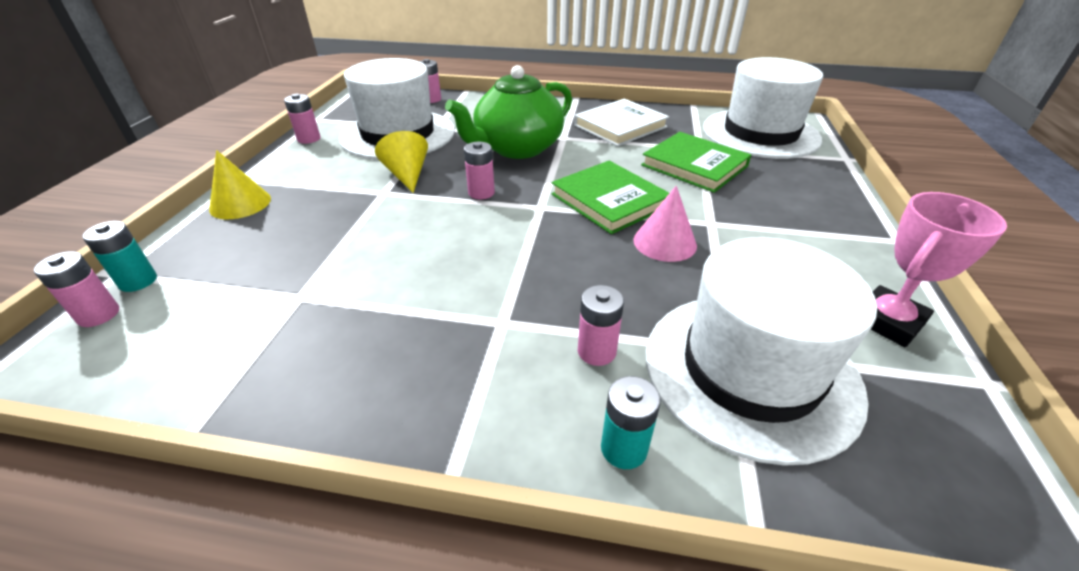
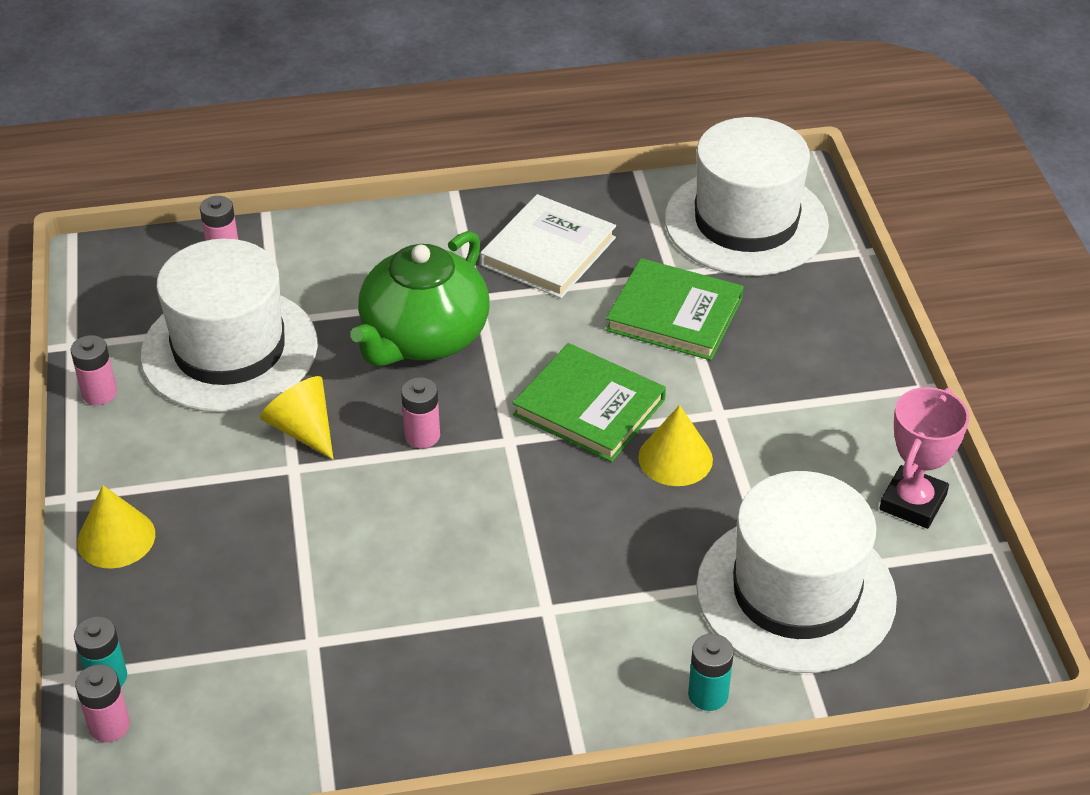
camera: 20 degrees left, 5 degrees up
pink battery [578,285,624,366] -> none
pink cone [633,186,697,262] -> yellow cone [638,405,713,486]

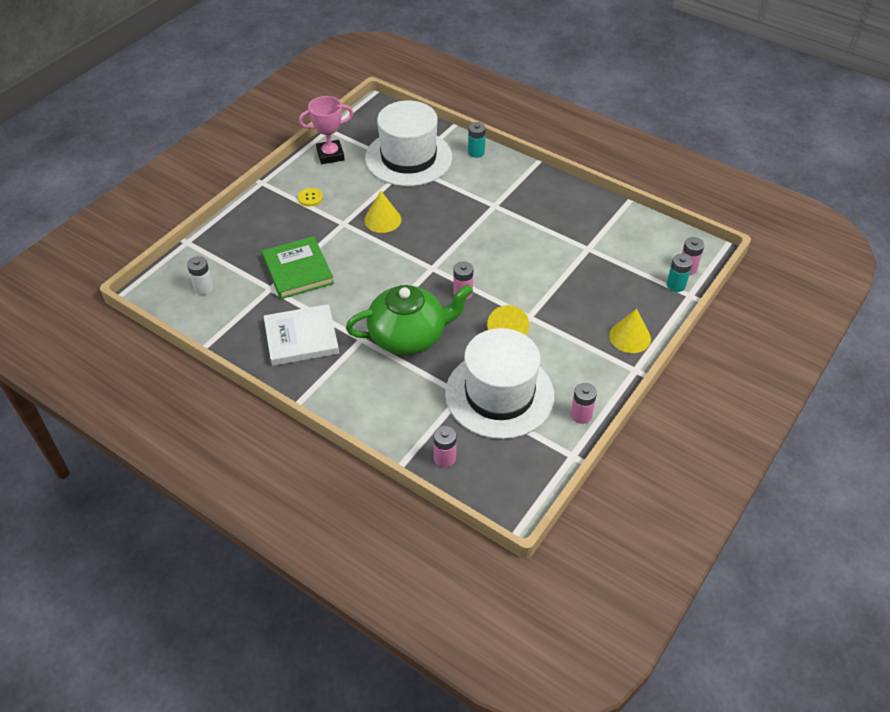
camera: 135 degrees left, 5 degrees up
green book [513,343,666,462] -> none
white hat [665,117,829,276] -> white battery [187,256,214,295]
none -> yellow button [298,188,323,206]

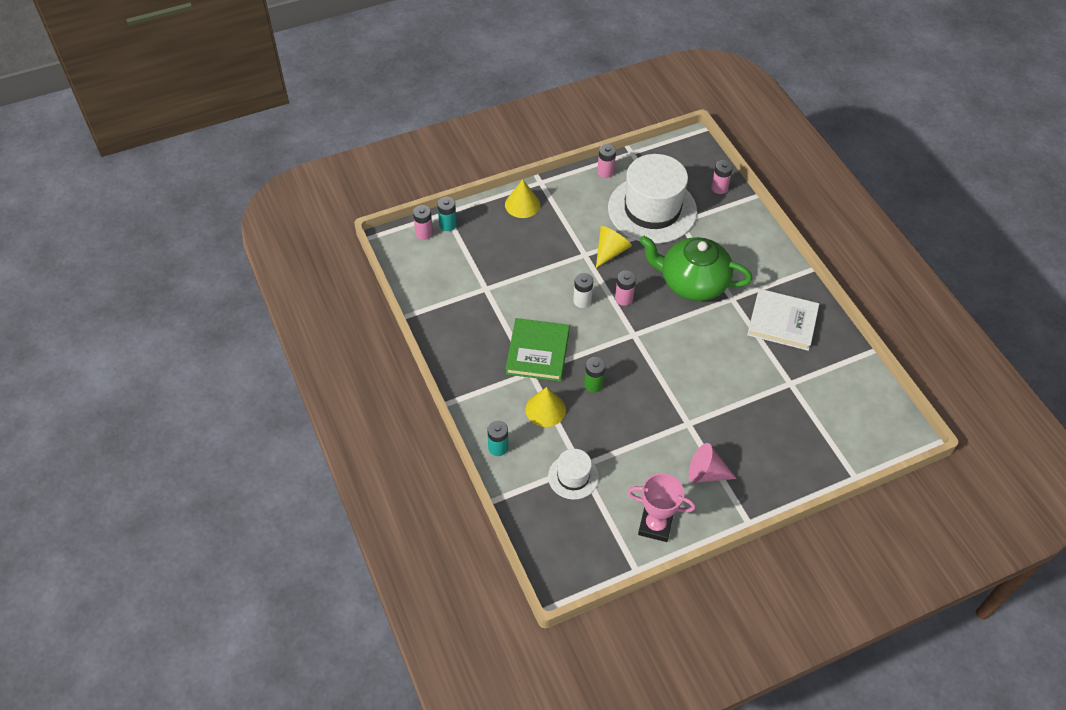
camera: 150 degrees left, 5 degrees up
white battery [187,256,214,295] -> white battery moved to [573,273,593,308]
green book [262,236,334,299] -> green book moved to [506,318,570,381]
yellow button [298,188,323,206] -> pink cone [688,443,737,483]
yellow cone [364,191,401,233] -> yellow cone moved to [526,387,566,427]
white hat [365,101,452,186] -> white hat [548,449,599,500], size x0.48
none -> green battery [584,357,606,393]

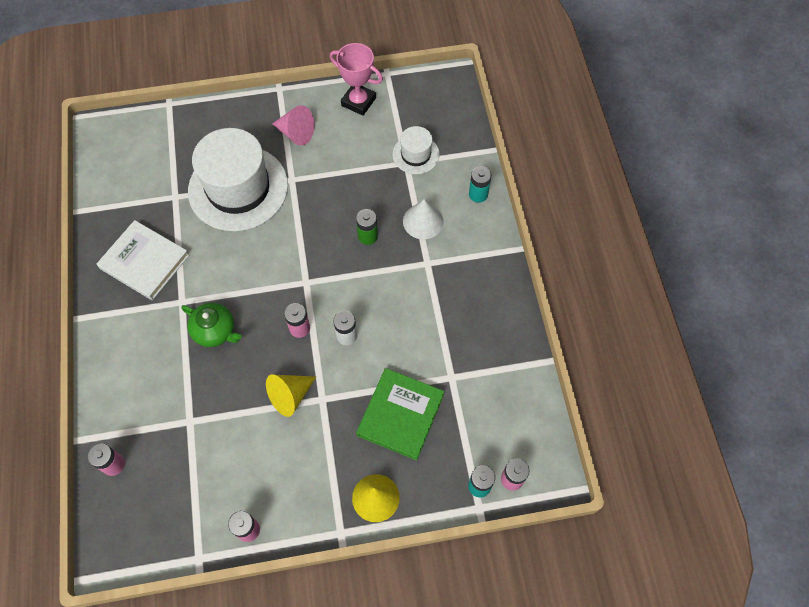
camera: 165 degrees left, 10 degrees up
green book [506,318,570,381] -> green book moved to [356,368,444,460]
yellow cone [526,387,566,427] -> white cone [403,199,444,239]
white hat [608,154,697,244] -> white hat moved to [188,128,288,231]
green teapot [640,236,752,301] -> green teapot [181,303,242,347], size x0.56

